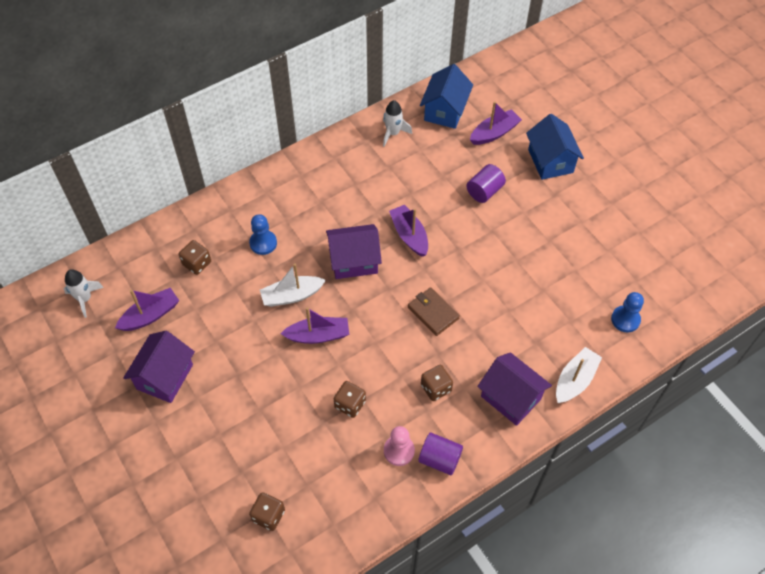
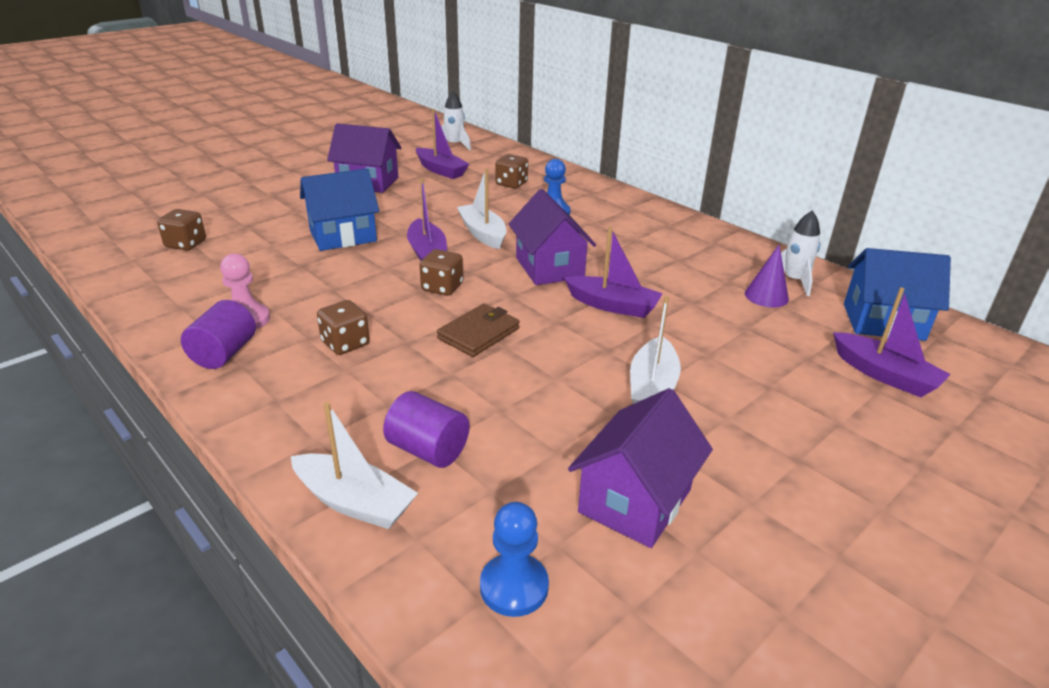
camera: 80 degrees right, 25 degrees down
brown dice [334,381,366,418] -> brown dice moved to [420,249,463,296]
purple boat [389,205,428,257] -> purple boat turned 60 degrees clockwise [564,227,663,318]
purple cylinder [466,164,506,203] -> purple cylinder moved to [383,391,469,468]
purple house [477,352,552,426] -> purple house moved to [568,388,713,548]
blue house [526,114,584,180] -> blue house moved to [300,168,380,251]
none -> white boat [630,296,681,404]
none -> purple cone [745,245,789,308]

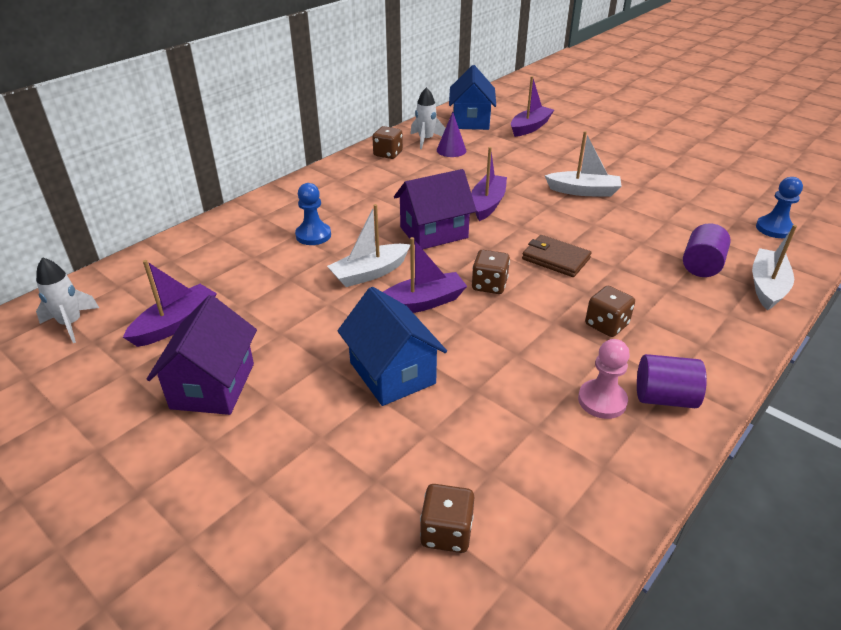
camera: 95 degrees left, 5 degrees up
brown dice [495,154,528,188] -> brown dice moved to [372,126,403,159]
purple house [568,388,713,548] -> none

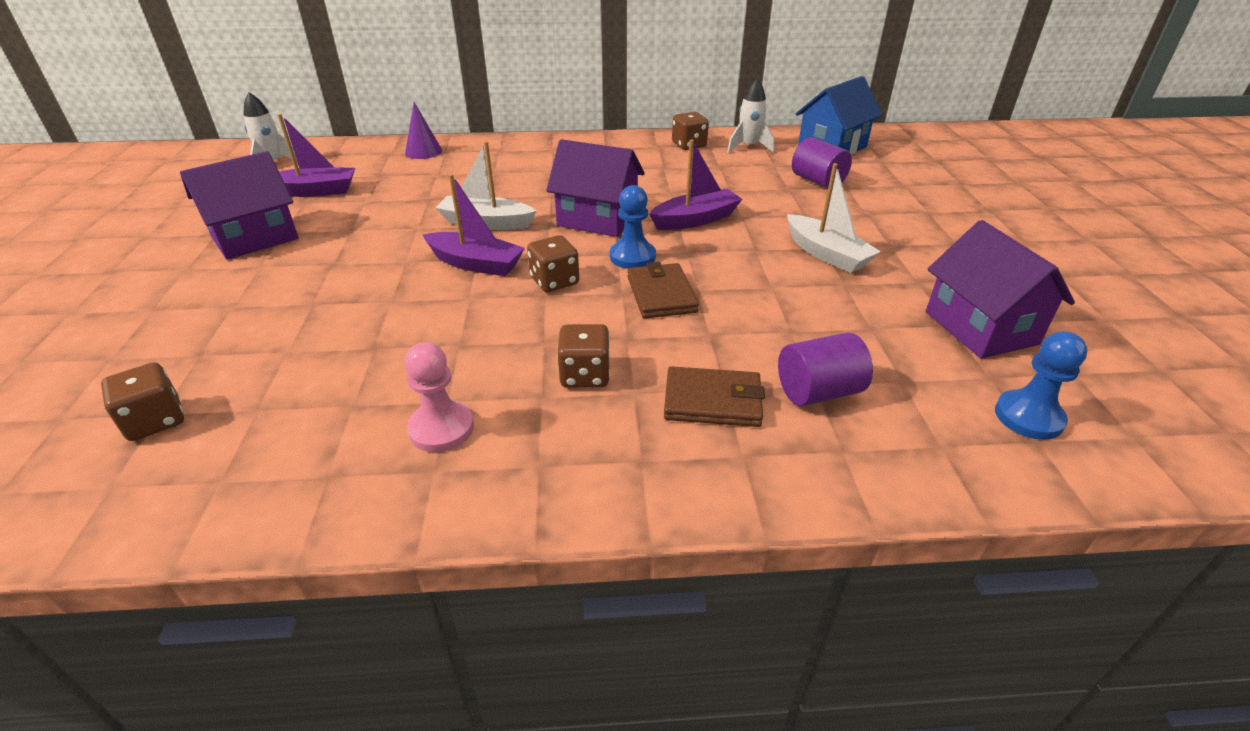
camera: 45 degrees right, 0 degrees up
blue pawn [295,183,331,245] -> blue pawn moved to [610,185,656,269]
blue house [338,287,447,406] -> none
purple cone [437,112,466,157] -> purple cone moved to [405,102,442,159]
purple boat [511,76,554,137] -> none
purple cylinder [637,354,707,408] -> purple cylinder moved to [792,137,852,188]
white boat [752,225,797,310] -> none
none -> brown wallet [664,366,765,427]
none -> purple house [926,220,1075,359]

